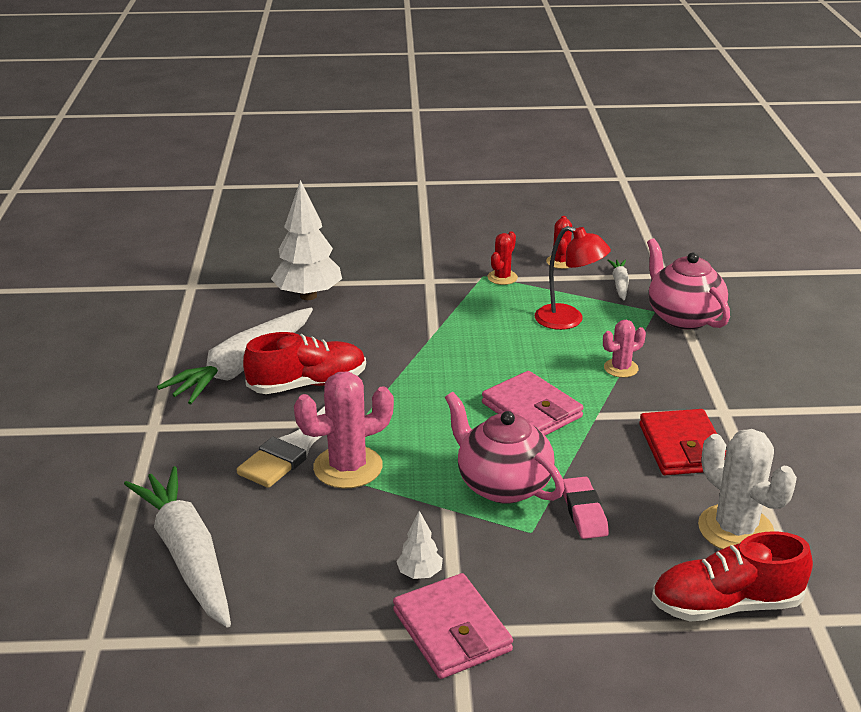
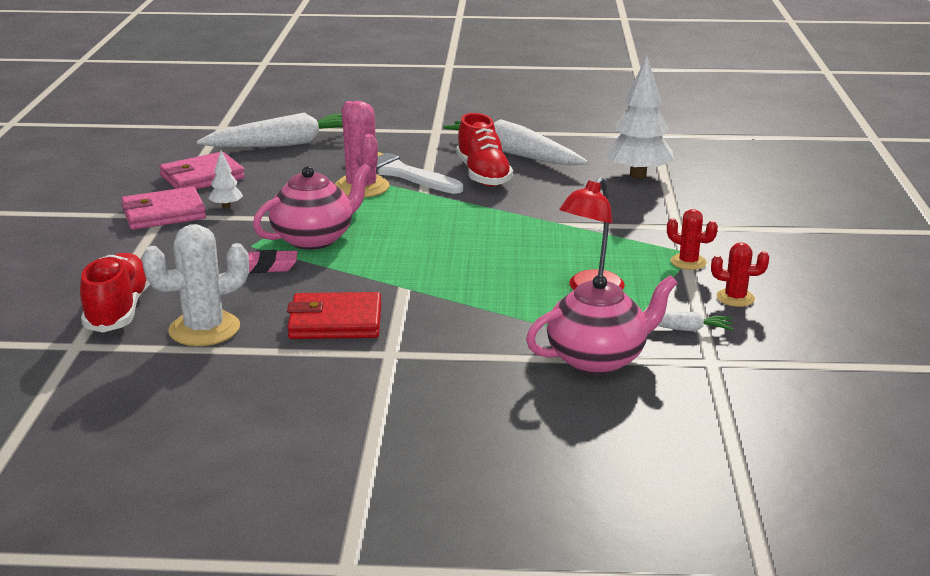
camera: 95 degrees right, 5 degrees down
pink wallet [482,371,584,436] -> pink wallet moved to [159,152,245,189]
pink cactus [603,320,646,378] -> none

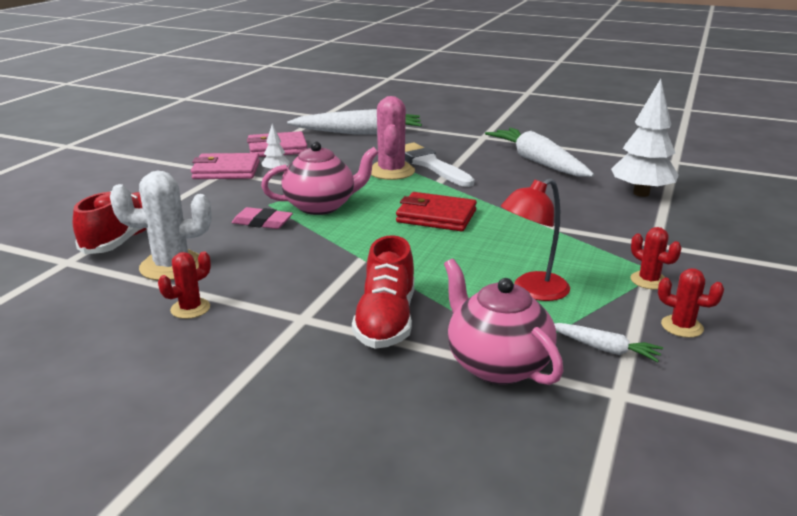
camera: 20 degrees right, 0 degrees up
red wallet [287,292,382,339] -> red wallet moved to [396,192,477,231]
red shoe [456,113,513,186] -> red shoe moved to [352,235,414,349]
pink teapot [526,275,677,374] -> pink teapot turned 120 degrees counterclockwise [444,259,564,385]
none -> red cactus [158,251,211,319]

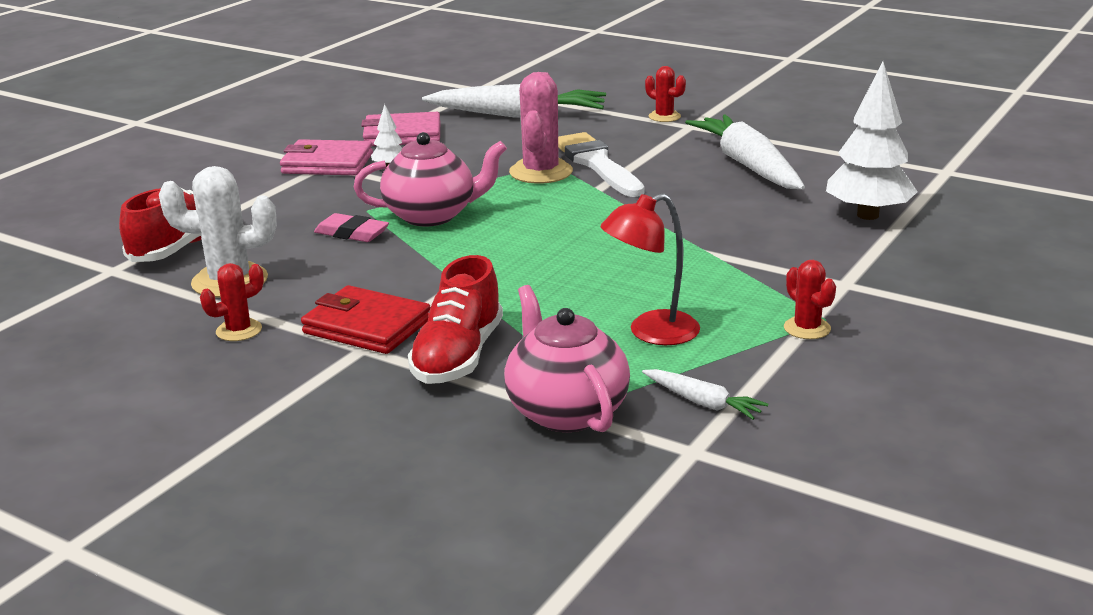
camera: 10 degrees right, 0 degrees up
red wallet [396,192,477,231] -> red wallet moved to [301,285,431,354]
red cactus [658,268,724,338] -> red cactus moved to [645,66,686,122]

